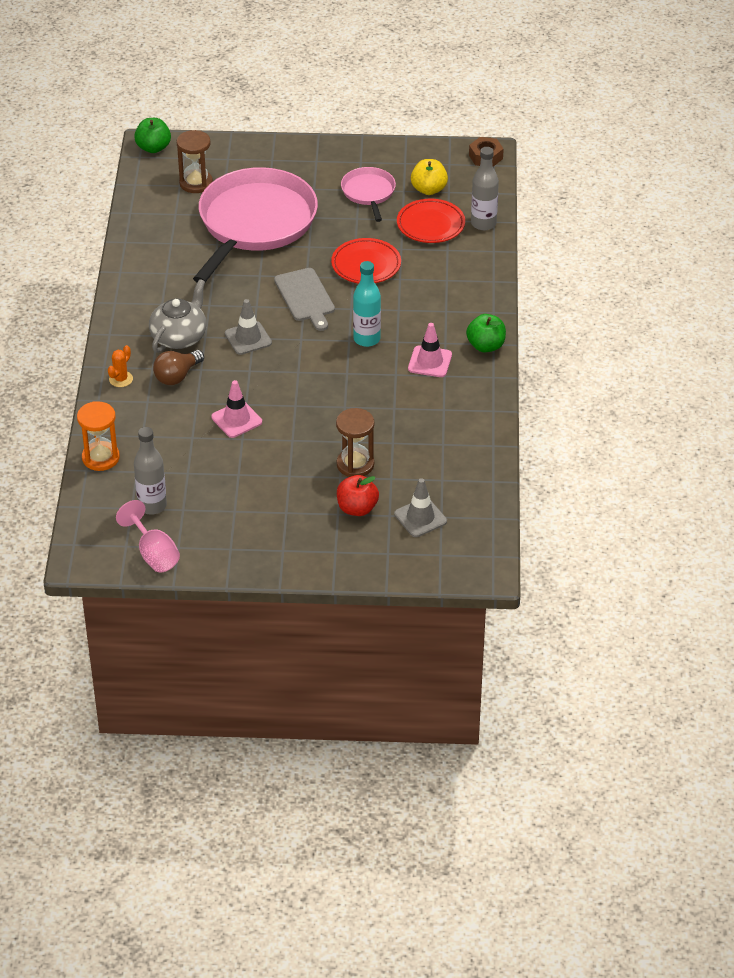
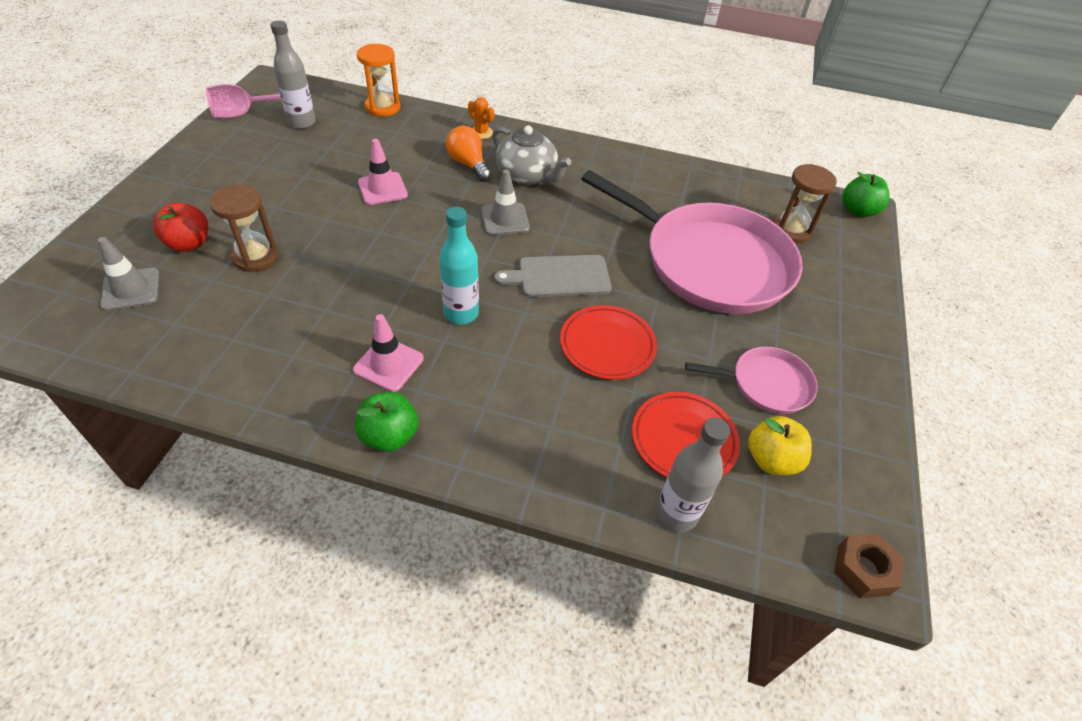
camera: 100 degrees right, 5 degrees up
brown light bulb [153,350,204,385] -> orange light bulb [446,126,491,181]

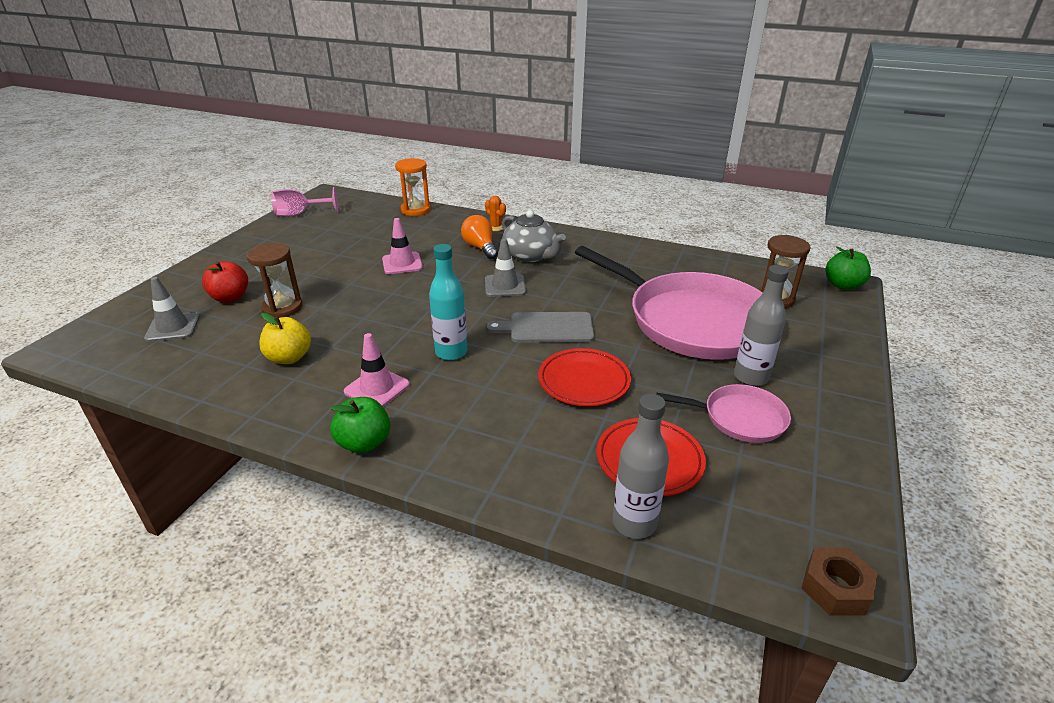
camera: 10 degrees right, 15 degrees down
grey bottle [270,21,316,129] -> grey bottle moved to [734,265,789,386]
yellow apple [748,416,812,475] -> yellow apple moved to [259,313,311,364]

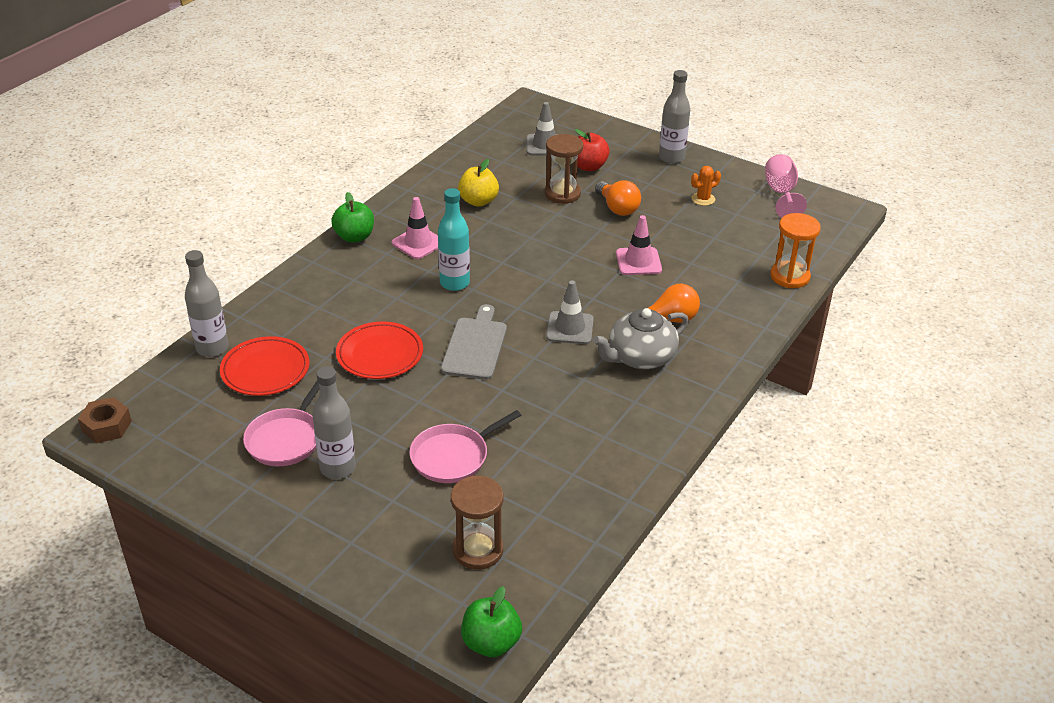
camera: 100 degrees right, 5 degrees up
orange cactus [485,196,506,231] -> orange cactus moved to [691,166,721,206]
pink pan [575,246,762,360] -> pink pan [409,410,521,483], size x0.47
none -> orange light bulb [595,180,641,216]
none -> grey bottle [659,70,690,164]

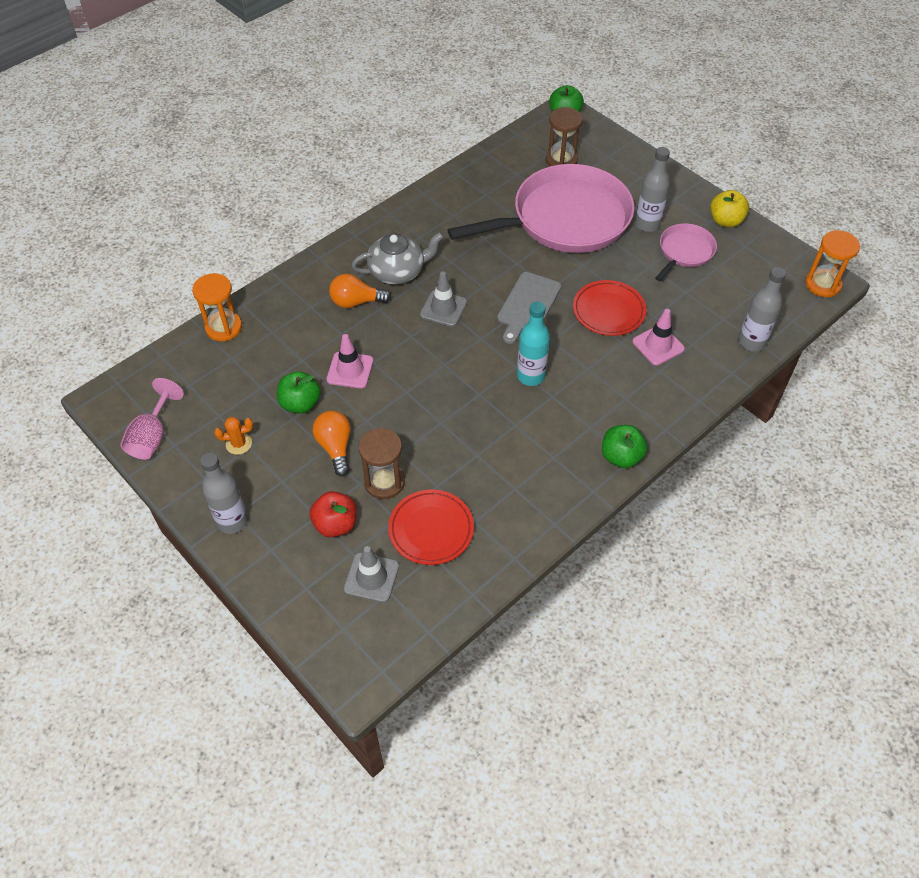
camera: 165 degrees left, 15 degrees up
brown nut [78,397,132,443] -> orange hourglass [805,230,860,297]
red plate [220,336,310,396] -> red plate moved to [388,490,474,565]
pink traffic cone [392,197,438,259] -> pink traffic cone moved to [632,309,685,366]
pink pan [409,410,521,483] -> pink pan [448,164,635,253], size x2.14
yellow apple [458,159,499,207] -> yellow apple moved to [710,190,749,227]
none -> green apple [277,372,321,414]

